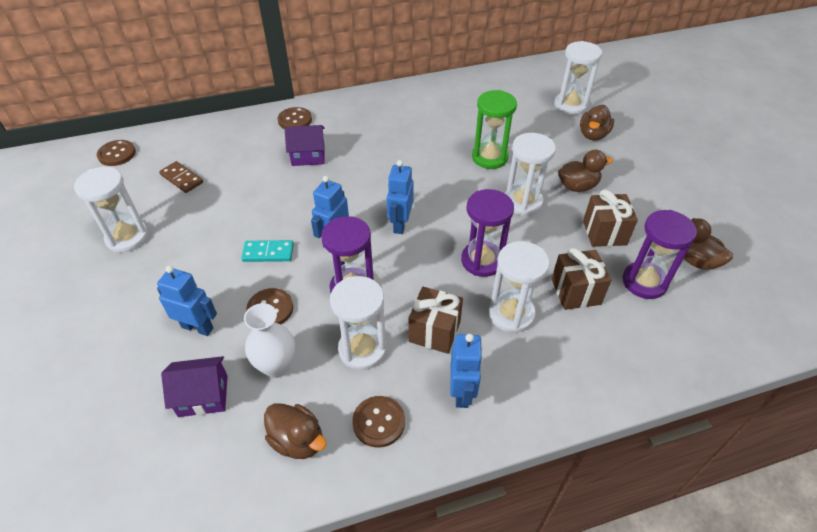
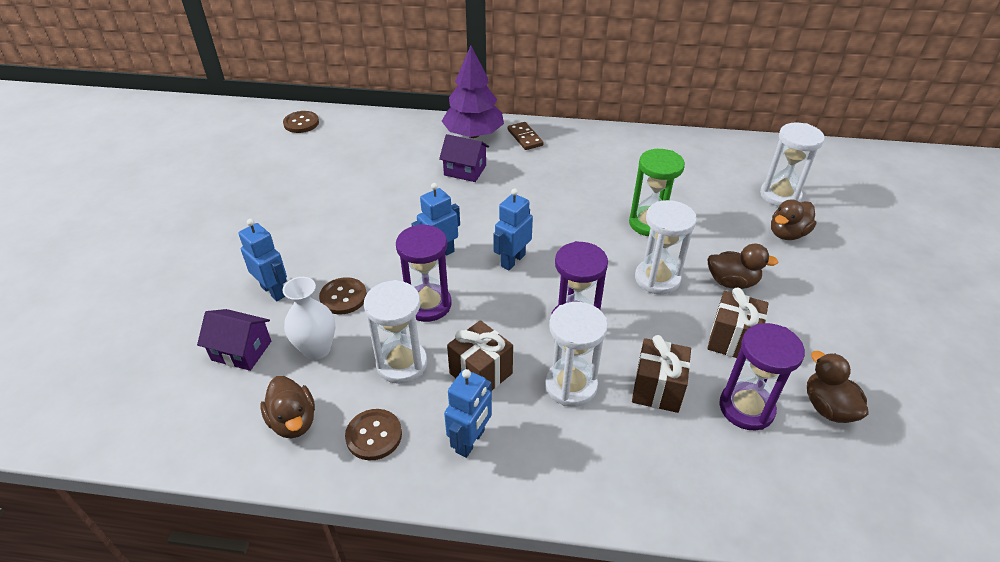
camera: 25 degrees right, 5 degrees down
white hourglass [74,167,149,252] -> none
brown domino [159,161,203,193] -> brown domino moved to [508,122,544,150]
turquoise domino [241,240,294,262] -> none
brown button [278,107,312,129] -> purple tree [442,46,504,138]

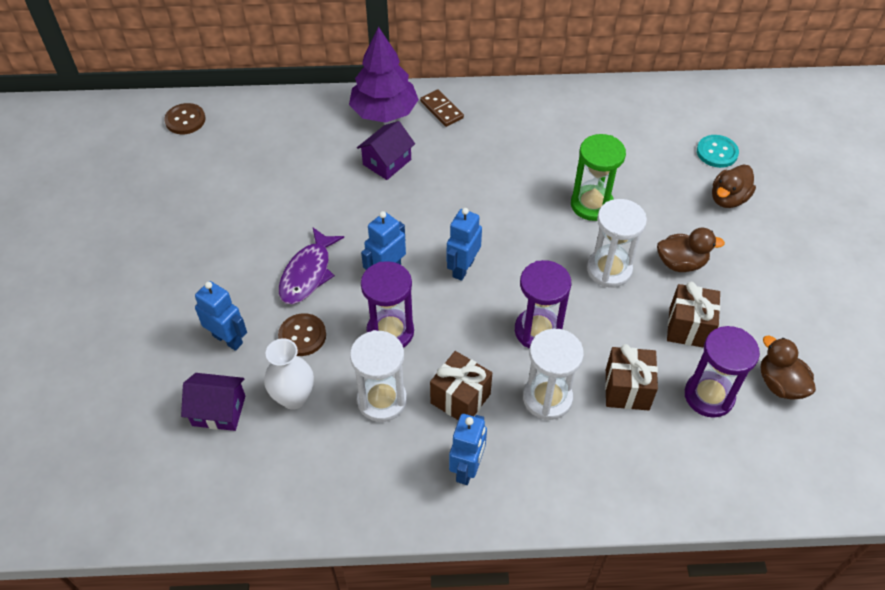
camera: 10 degrees left, 10 degrees up
brown duck [260,376,315,438] -> none
brown button [345,409,402,460] -> none
purple house [439,134,489,182] -> purple house turned 60 degrees counterclockwise [357,121,415,180]
white hourglass [760,122,825,207] -> turquoise button [697,135,739,168]
none -> purple fish [279,228,344,304]

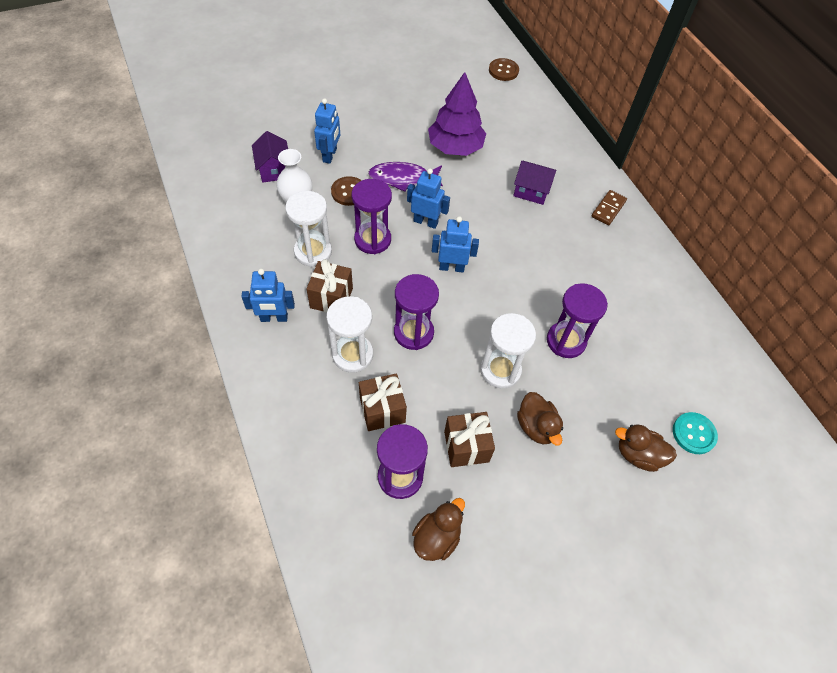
camera: 65 degrees right, 5 degrees up
purple tree [349,27,419,123] -> purple tree moved to [428,72,486,156]
green hourglass [571,134,626,221] -> purple hourglass [547,283,608,358]

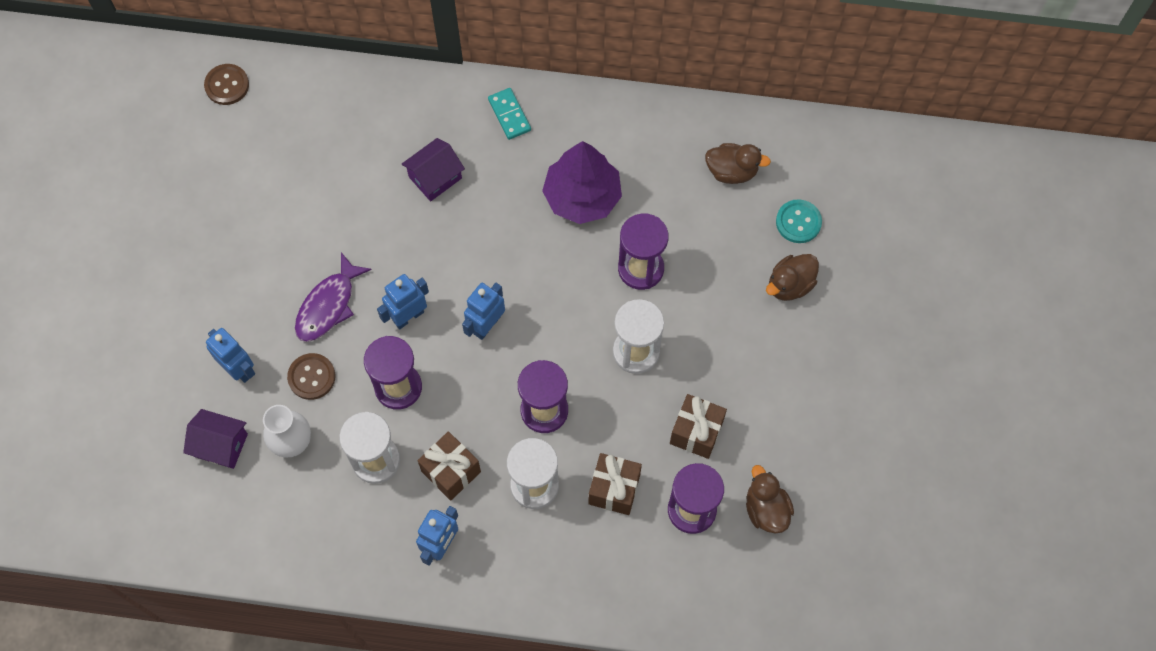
camera: 55 degrees left, 10 degrees up
purple tree [428,72,486,156] -> purple tree moved to [542,141,622,224]
brown duck [517,392,563,445] -> brown duck moved to [705,143,771,184]
brown domino [592,190,627,225] -> turquoise domino [488,88,531,140]

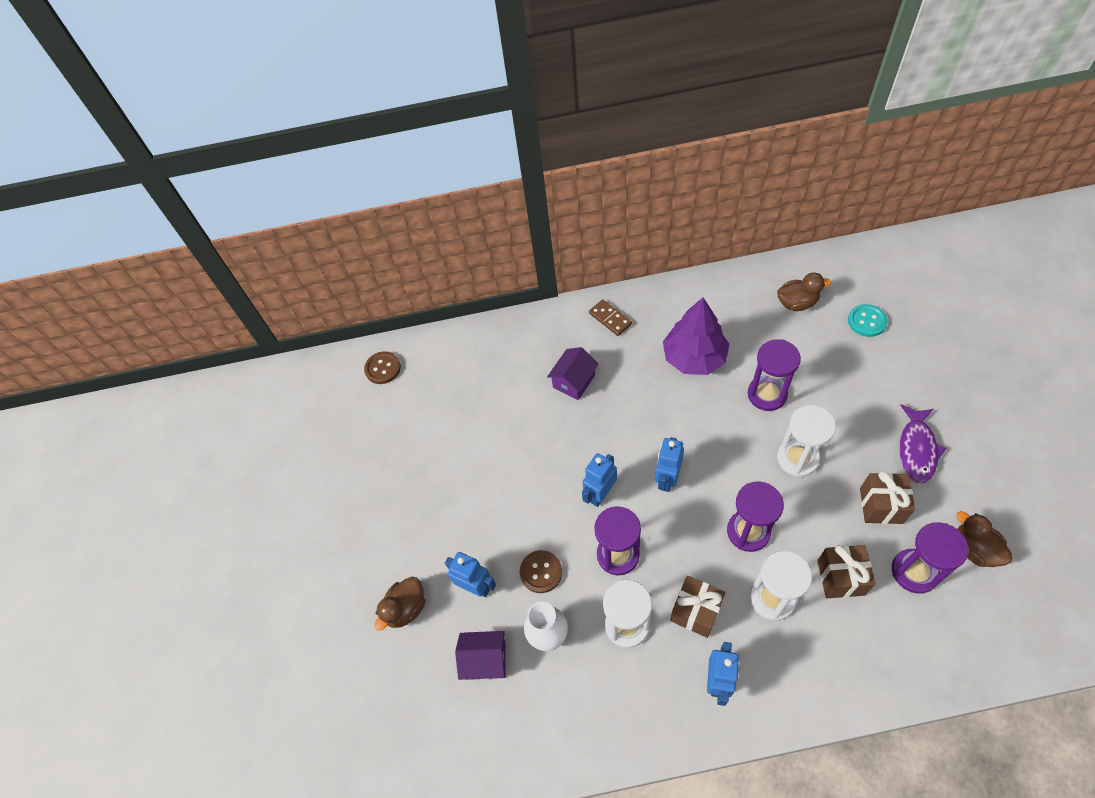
camera: 10 degrees left, 10 degrees down
purple fish [295,252,372,342] -> purple fish moved to [899,404,946,484]
turquoise domino [488,88,531,140] -> brown domino [589,300,632,336]
brown duck [766,254,819,301] -> brown duck moved to [375,577,425,631]

